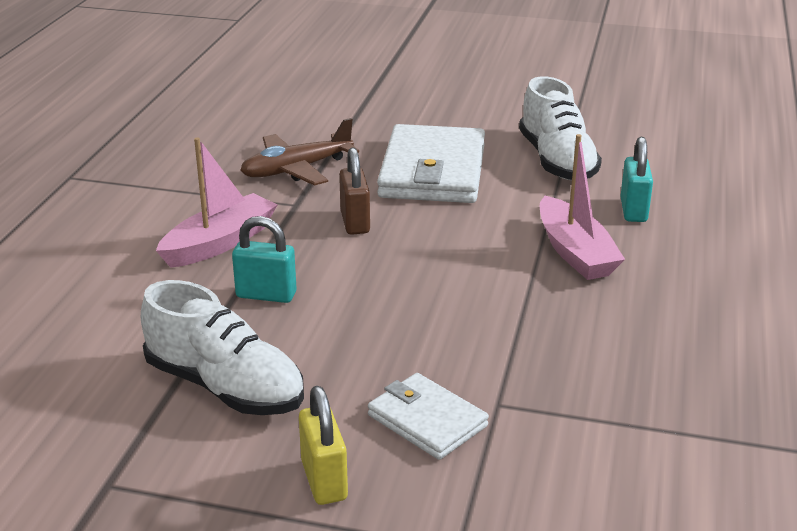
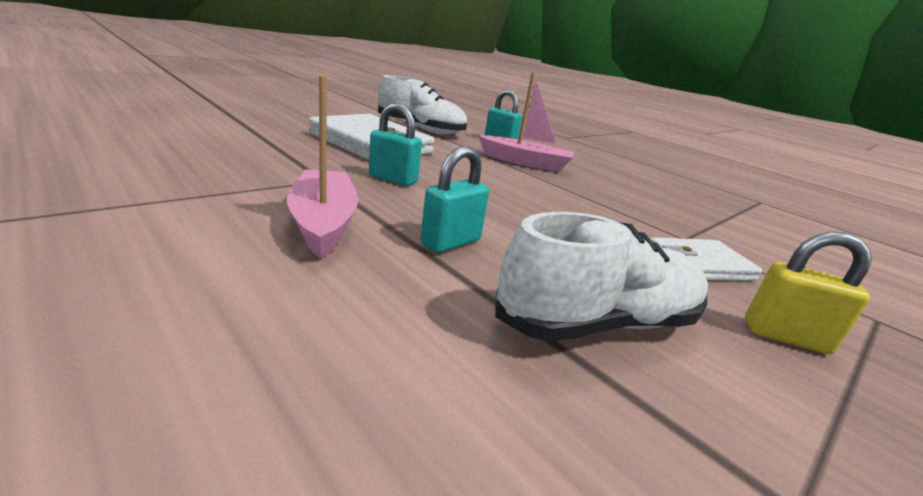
camera: 60 degrees left, 5 degrees down
brown plane [240,118,359,186] -> none
brown padlock [339,147,370,235] -> turquoise padlock [369,103,422,186]

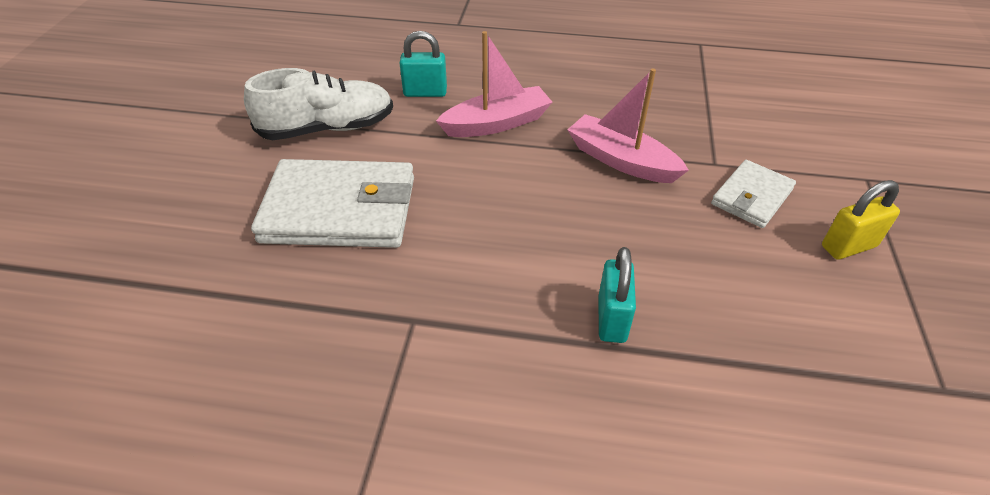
camera: 35 degrees left, 20 degrees up
pink boat [287,75,359,259] -> pink boat moved to [567,69,689,183]
turquoise padlock [369,103,422,186] -> none
white shoe [495,212,708,342] -> none

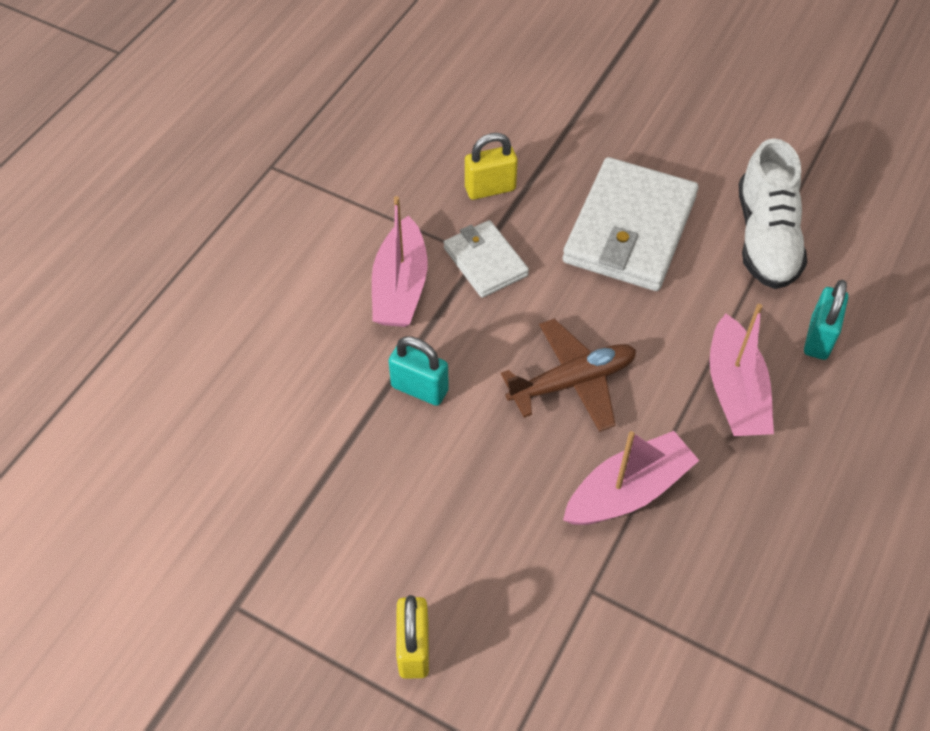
camera: 110 degrees right, 10 degrees up
white wallet [711,160,796,228] -> white wallet moved to [444,220,529,298]
none -> pink boat [372,196,427,327]
none -> yellow padlock [465,133,518,200]
none -> brown plane [501,319,636,432]

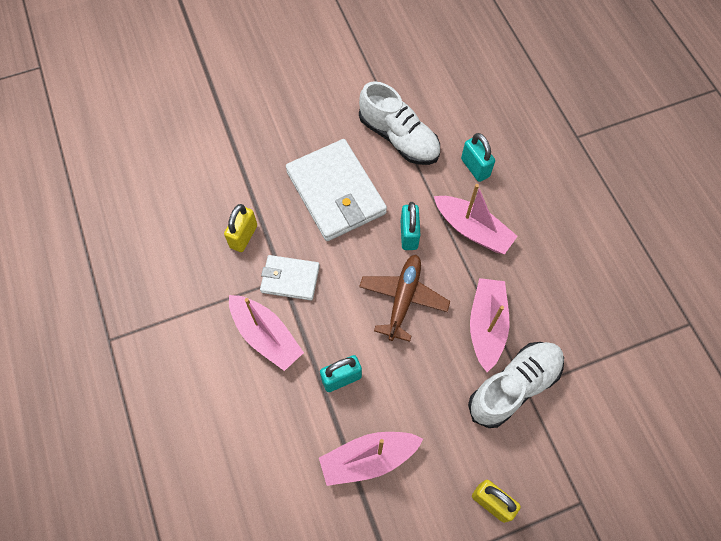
camera: 50 degrees left, 10 degrees up
none -> pink boat [319,432,423,486]
none -> turquoise padlock [401,202,421,250]
none -> white shoe [468,342,564,428]

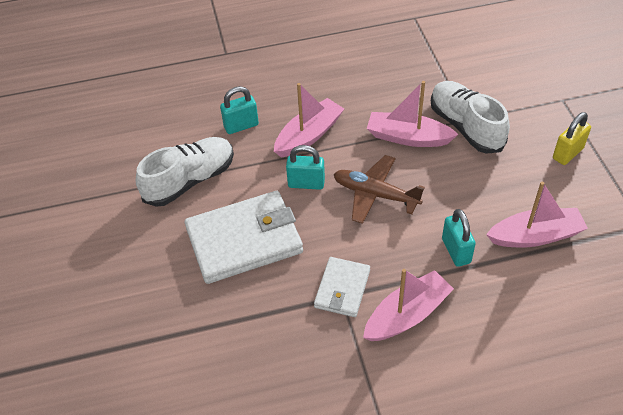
camera: 80 degrees left, 15 degrees down
yellow padlock [224,204,257,252] -> none
pink boat [319,432,423,486] -> pink boat turned 90 degrees counterclockwise [486,182,588,247]

